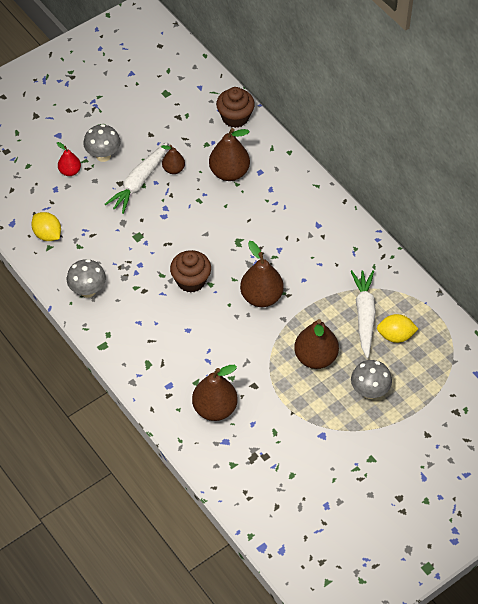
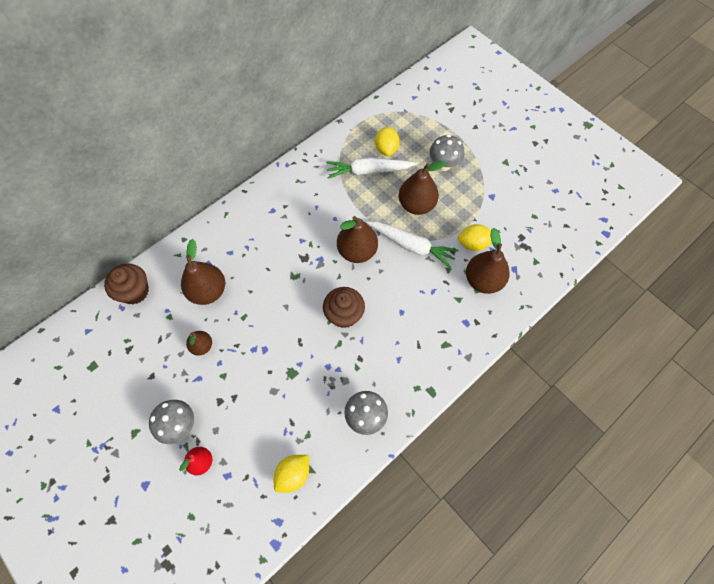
camera: 95 degrees left, 10 degrees up
white carrot [105,142,168,214] -> white carrot moved to [366,221,459,268]
none -> yellow lemon [458,224,492,251]

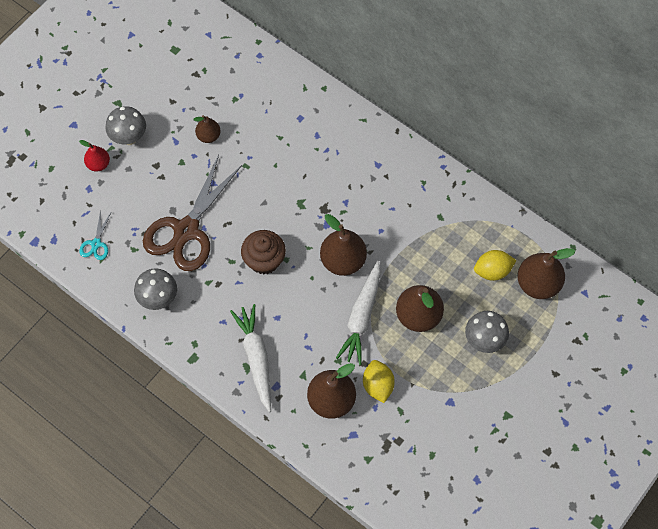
camera: 80 degrees right, 0 degrees up
brown cupcake [104,264,149,304] -> none
brown pear [181,239,225,305] -> brown pear moved to [517,248,575,299]
yellow lemon [274,455,309,493] -> turquoise scissors [79,210,111,260]
white carrot [326,157,417,179] -> white carrot moved to [230,304,271,412]
none -> brown scissors [143,155,242,271]

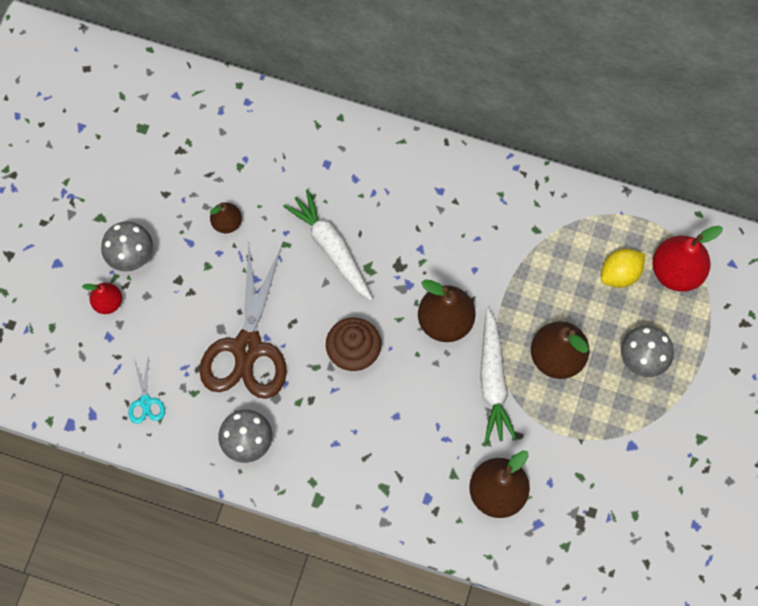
camera: 20 degrees left, 5 degrees up
white carrot [230,304,271,412] -> white carrot moved to [283,189,373,301]
yellow lemon [363,360,395,403] -> none
brown pear [517,248,575,299] -> red pear [652,225,723,292]

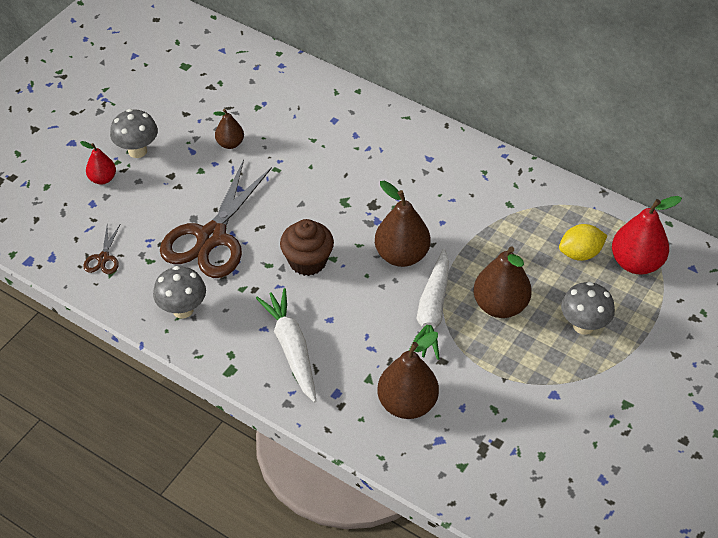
camera: 15 degrees right, 20 degrees down
turquoise scissors [128,359,165,424] -> brown scissors [83,225,120,274]
white carrot [283,189,373,301] -> white carrot moved to [256,288,316,402]

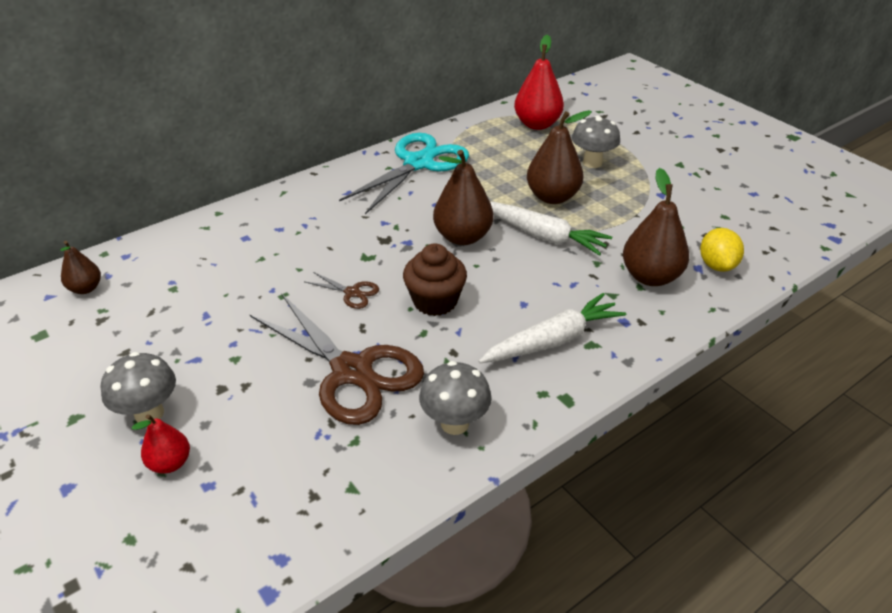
camera: 70 degrees left, 10 degrees down
brown scissors [83,225,120,274] -> brown scissors moved to [305,272,379,309]
brown pear [213,109,244,149] -> brown pear moved to [60,241,101,294]
white carrot [256,288,316,402] -> white carrot turned 150 degrees clockwise [478,293,626,364]
yellow lemon [559,224,607,261] -> yellow lemon moved to [700,228,744,272]
none -> turquoise scissors [339,133,469,214]

